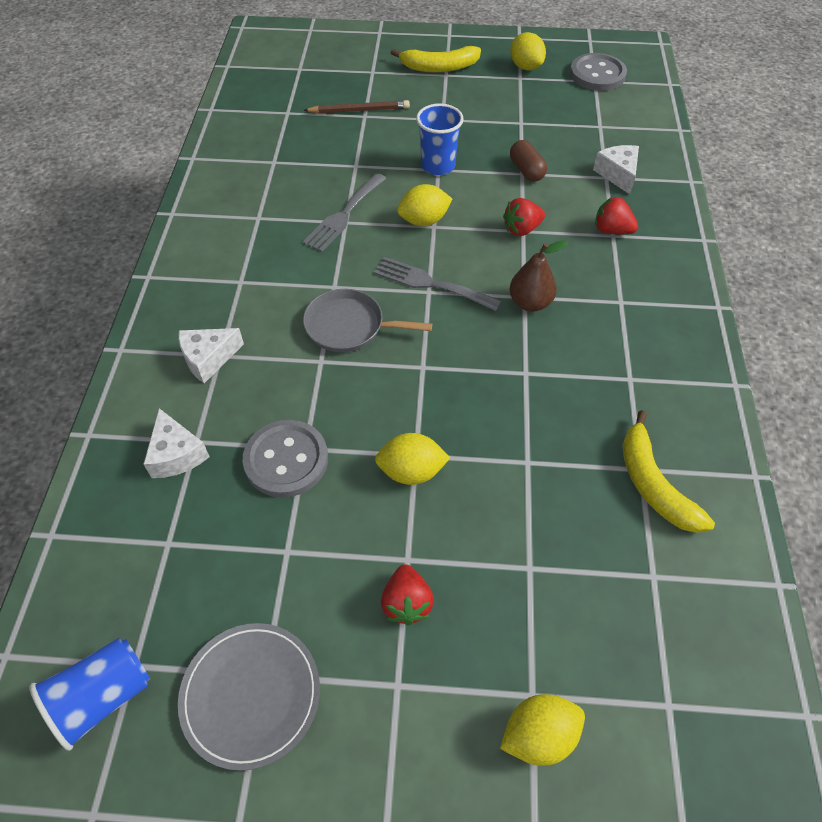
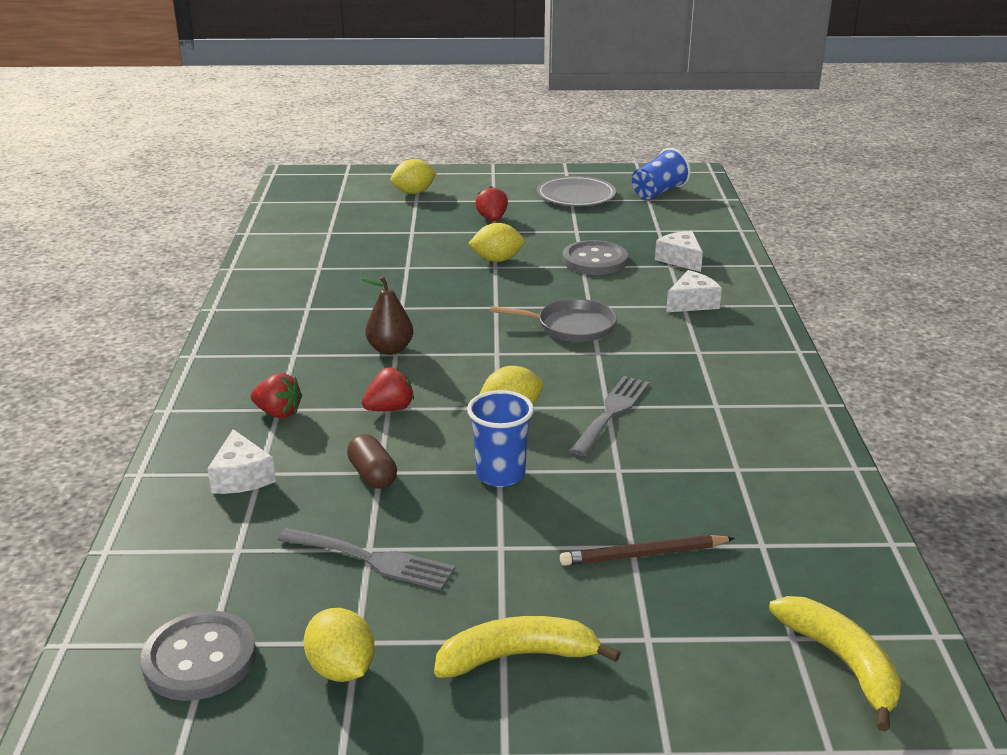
camera: 175 degrees right, 25 degrees down
grey fork [373,257,501,311] -> grey fork moved to [278,528,455,590]
yellow banana [622,410,715,533] -> yellow banana moved to [769,596,901,731]

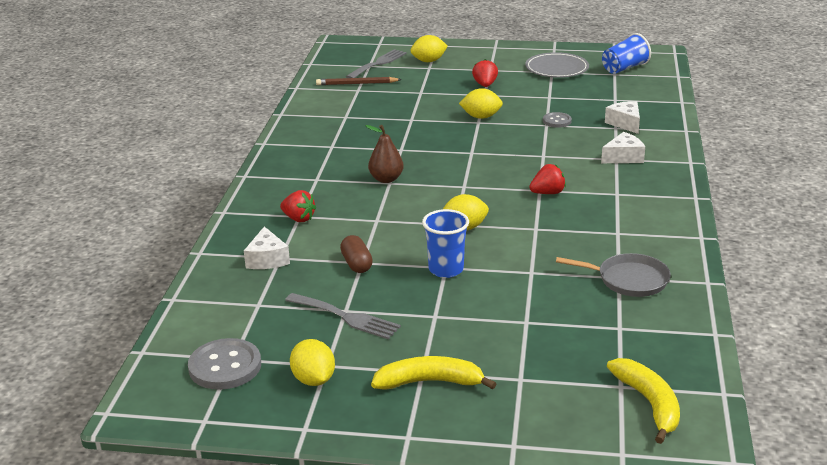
camera: 10 degrees right, 0 degrees up
red strawberry [362,367,414,411] -> red strawberry moved to [529,164,566,194]
grey pan [490,299,617,342] -> grey pan moved to [556,253,671,297]
brown pencil [560,535,735,566] -> brown pencil moved to [316,77,402,85]
grey button [563,240,628,275] -> grey button [543,112,572,128], size x0.56
grey fork [570,376,649,456] -> grey fork moved to [346,49,407,78]

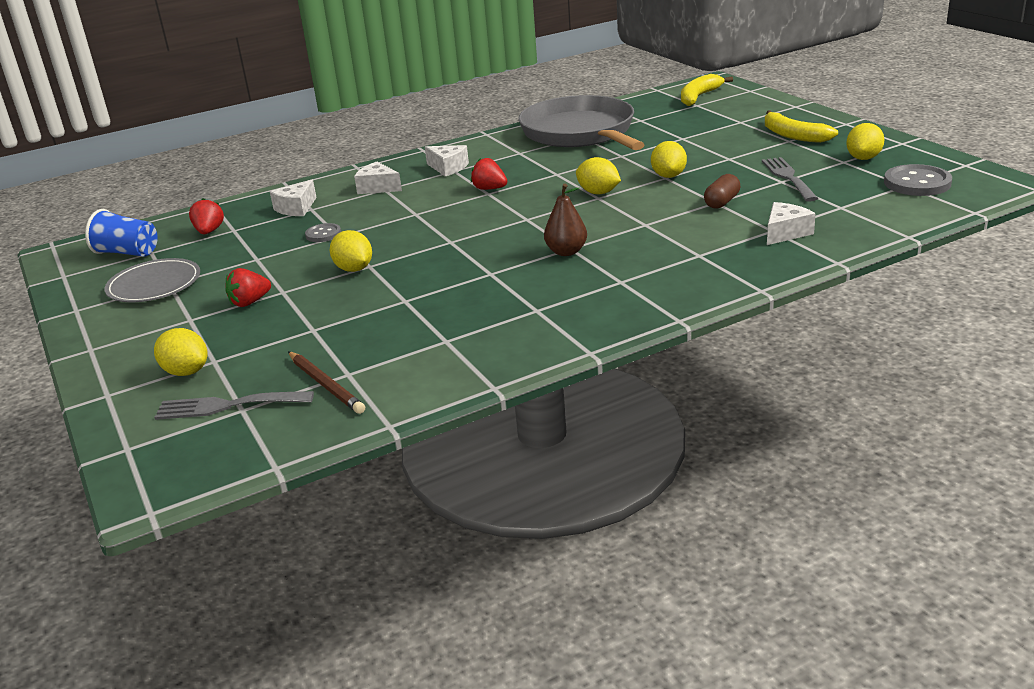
camera: 125 degrees left, 0 degrees up
red strawberry [280,190,316,222] -> red strawberry moved to [189,198,224,234]
blue cup [422,209,469,278] -> yellow lemon [651,141,687,178]
grey pan [556,253,671,297] -> grey pan [518,95,645,150], size x2.06
none -> white cheese [425,145,469,176]

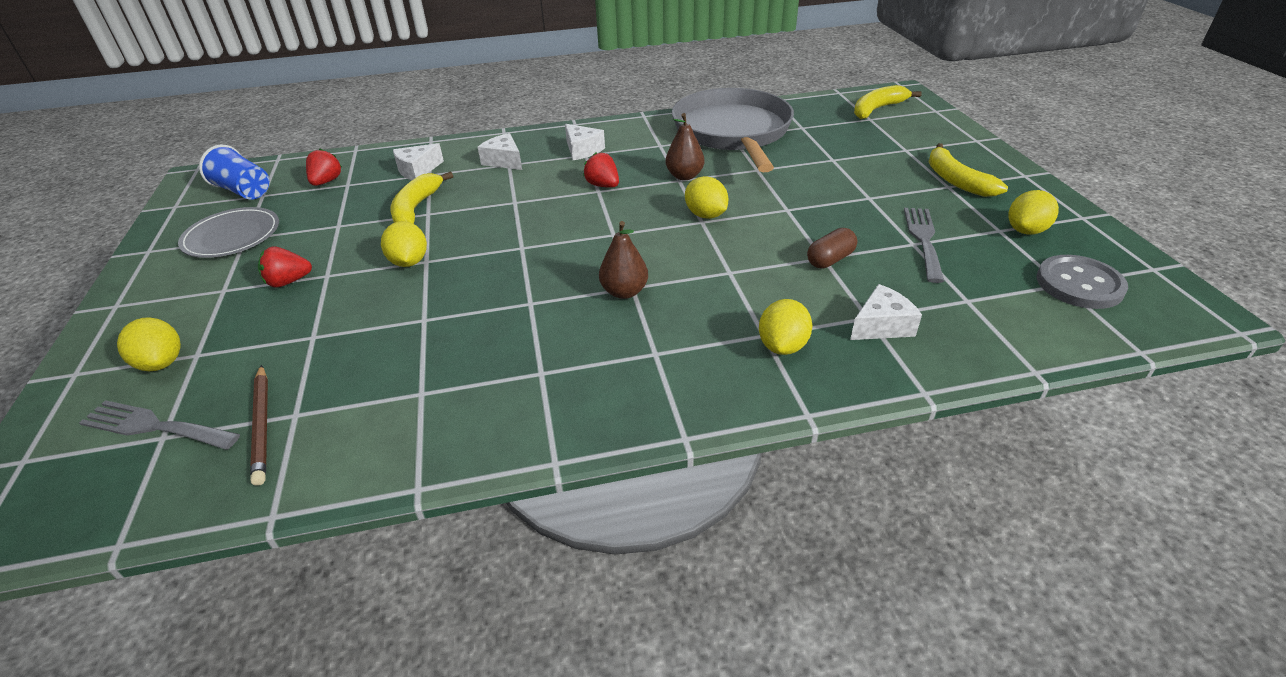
camera: 15 degrees right, 10 degrees up
grey button [305,223,341,242] -> yellow banana [390,171,453,224]
yellow lemon [651,141,687,178] -> yellow lemon moved to [759,299,812,355]
none -> brown pear [665,113,705,180]

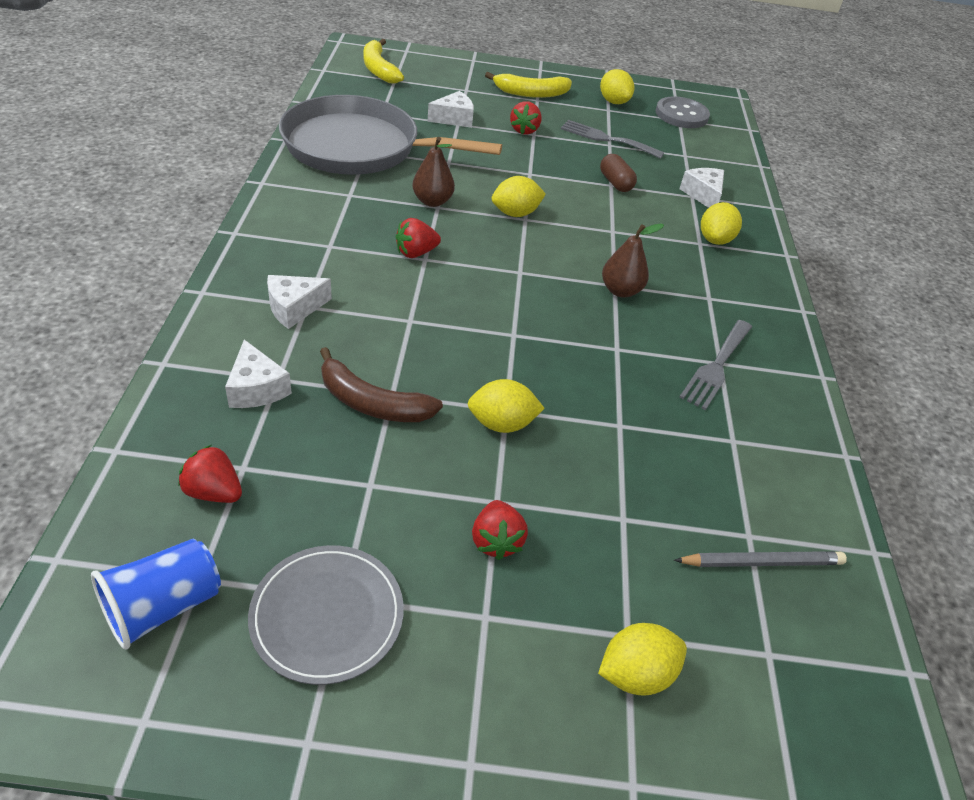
camera: 80 degrees left, 5 degrees up
grey fork [79,400,240,450] -> grey fork moved to [679,320,752,410]
brown pencil [250,365,268,486] -> grey pencil [674,551,847,567]
yellow banana [390,171,453,224] -> brown banana [320,347,443,422]
white cheese [565,124,605,160] -> white cheese moved to [427,91,474,128]
yellow lemon [759,299,812,355] -> yellow lemon turned 75 degrees clockwise [701,202,742,245]
none -> red strawberry [510,101,542,135]

